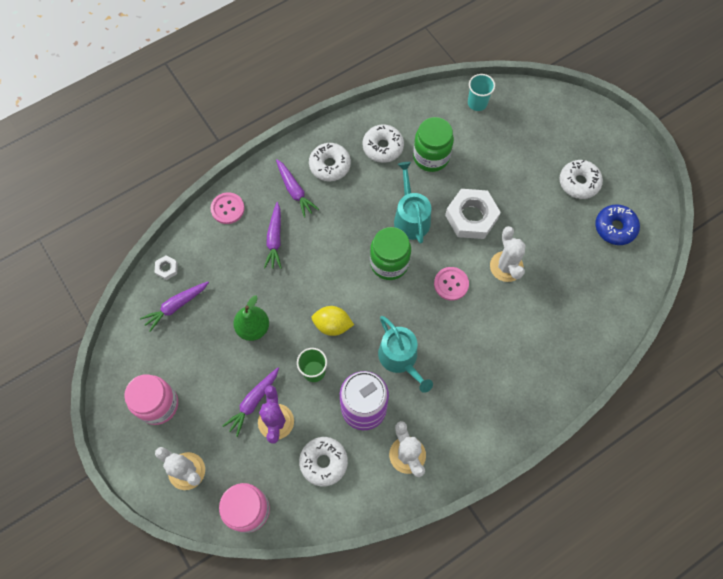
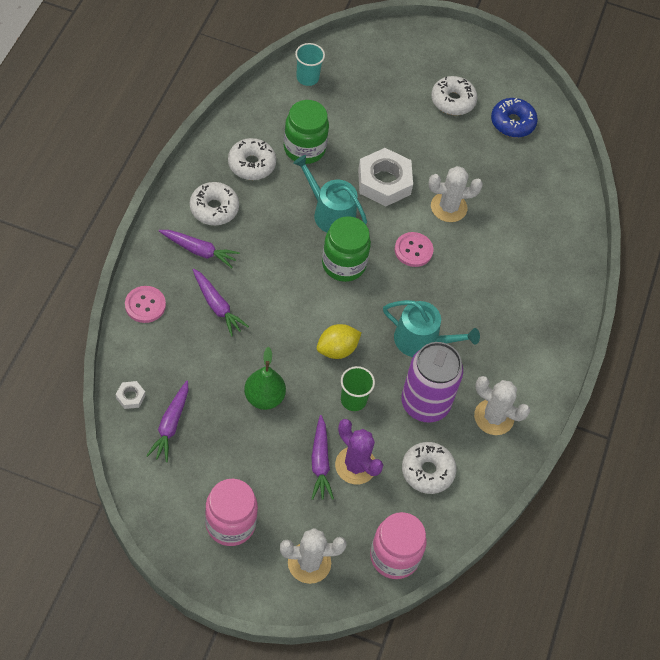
camera: 45 degrees left, 10 degrees down
white cactus [490,226,526,282] -> white cactus turned 45 degrees counterclockwise [428,166,483,222]

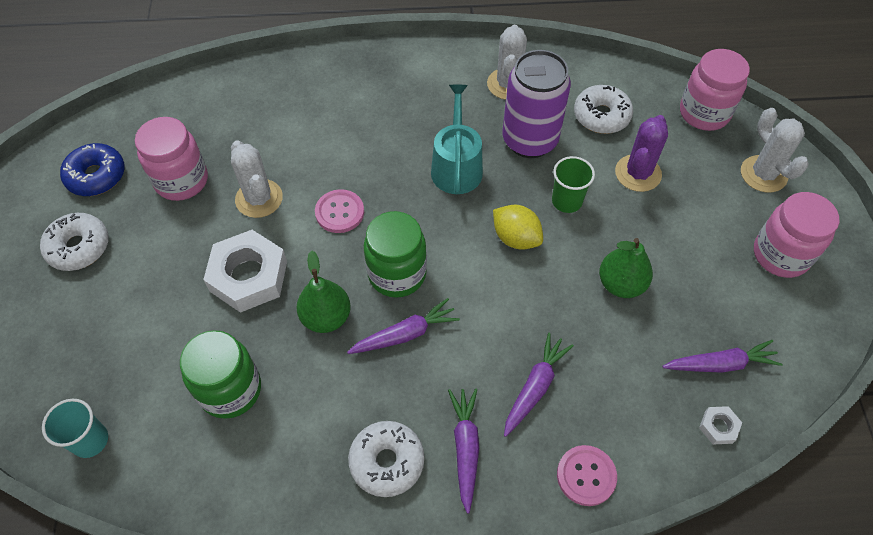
camera: 105 degrees left, 0 degrees up
white donut [228,138,276,180] -> none
turquoise watering can [293,155,367,232] -> green pear [296,250,351,333]
purple carrot [311,415,334,500] -> purple carrot moved to [347,298,460,354]
none -> pink jar [135,117,208,201]

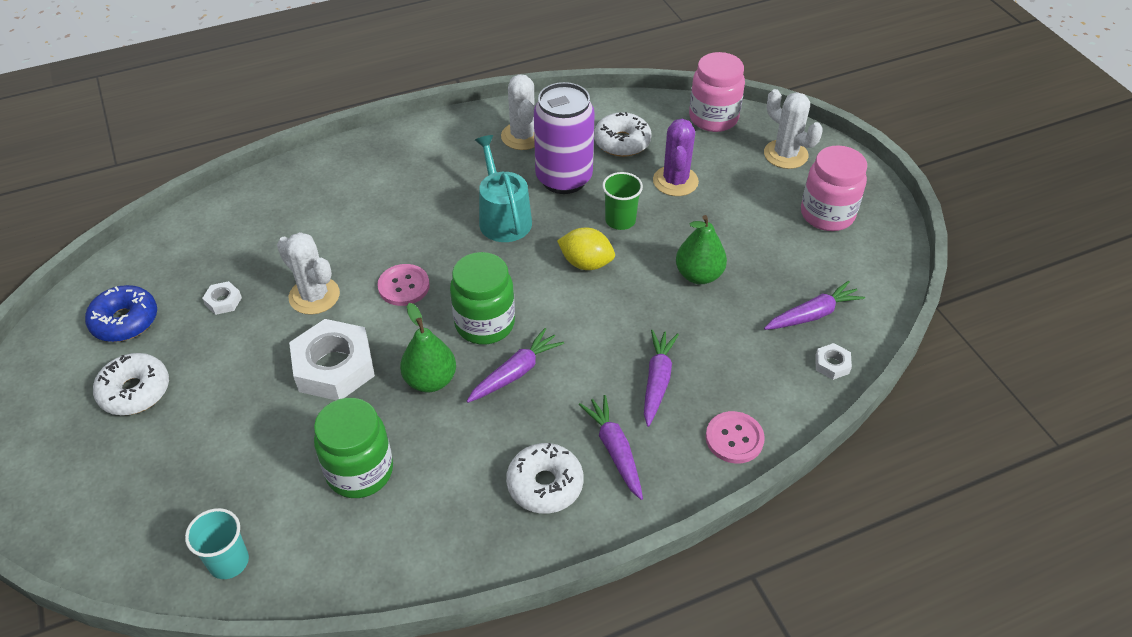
camera: 20 degrees left, 10 degrees down
pink jar [135,117,208,201] -> white nut [202,281,242,315]

